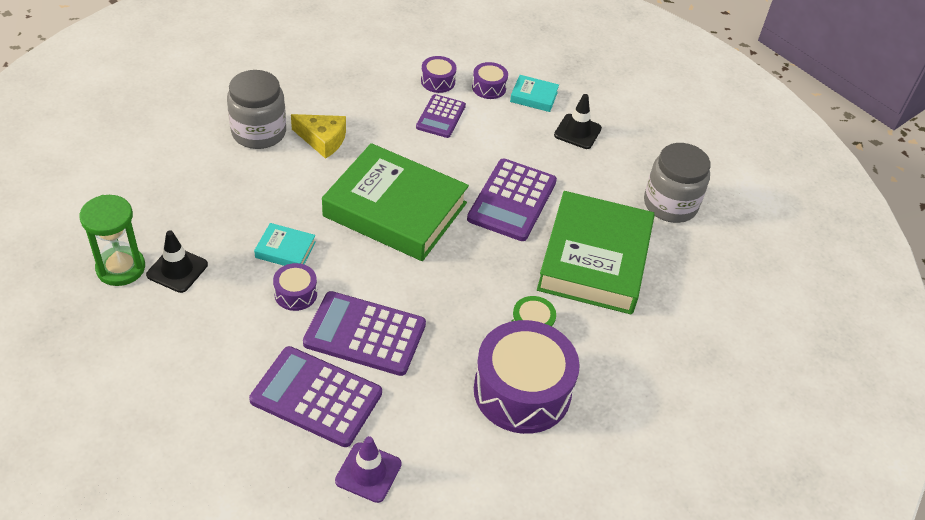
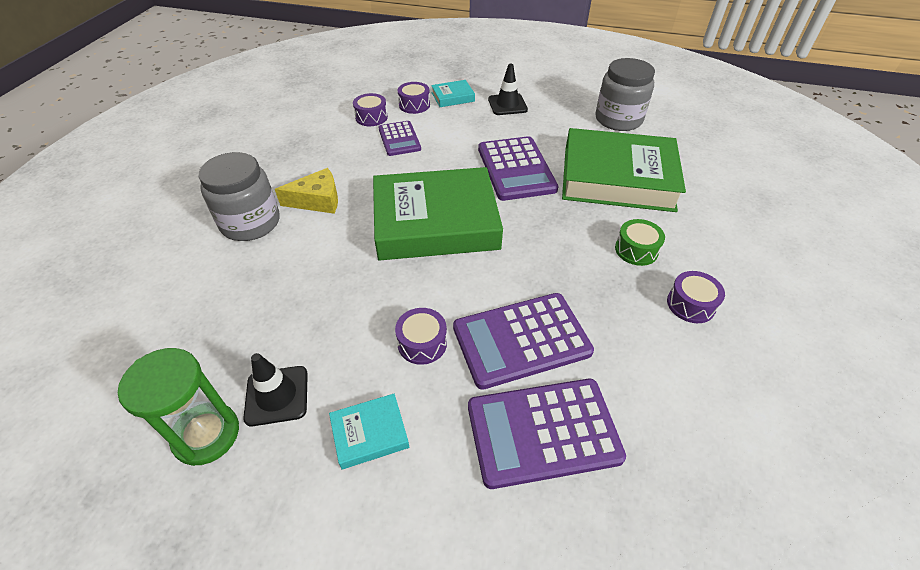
camera: 30 degrees left, 0 degrees up
turquoise book [254,223,316,266] -> turquoise book moved to [329,394,409,470]
purple traffic cone [335,436,402,503] -> none
purple drum [474,320,580,434] -> purple drum [667,271,725,323], size x0.46
green book [537,191,655,315] -> green book turned 60 degrees counterclockwise [562,128,686,212]

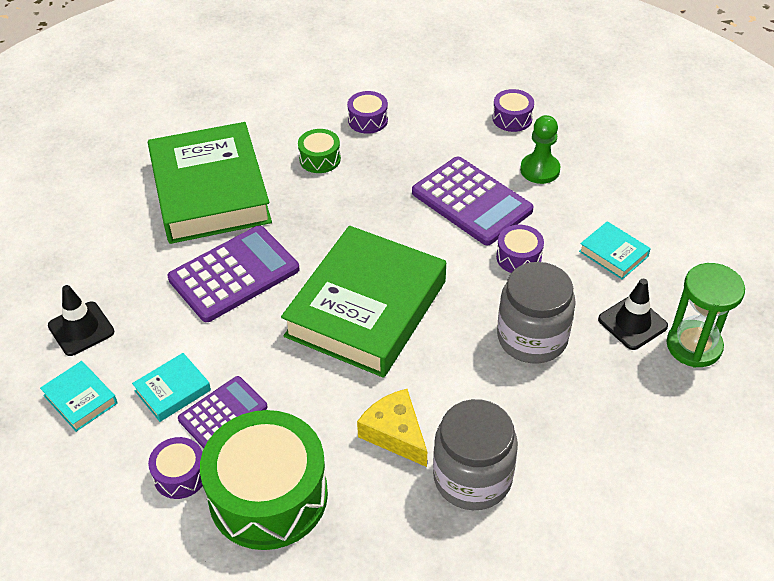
camera: 115 degrees left, 0 degrees up
green book [373,167,503,260] -> green book turned 60 degrees clockwise [281,226,446,378]
purple drum [398,82,430,114] -> purple drum moved to [492,89,534,132]
purple calculator [468,379,626,489] -> green pawn [520,115,561,184]
grey jar [595,58,655,131] -> grey jar moved to [497,262,576,363]
none -> turquoise book [132,353,211,422]
none -> green drum [200,410,328,550]

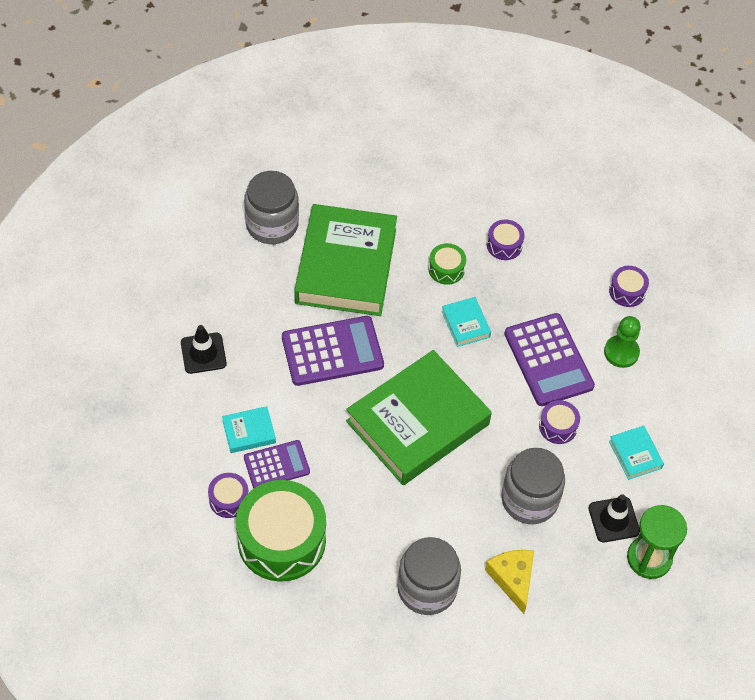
camera: 20 degrees right, 10 degrees up
turquoise book [40,361,118,432] -> turquoise book moved to [441,297,491,347]
yellow cheese [357,389,427,467] -> yellow cheese moved to [485,550,534,614]
none -> grey jar [244,171,299,244]

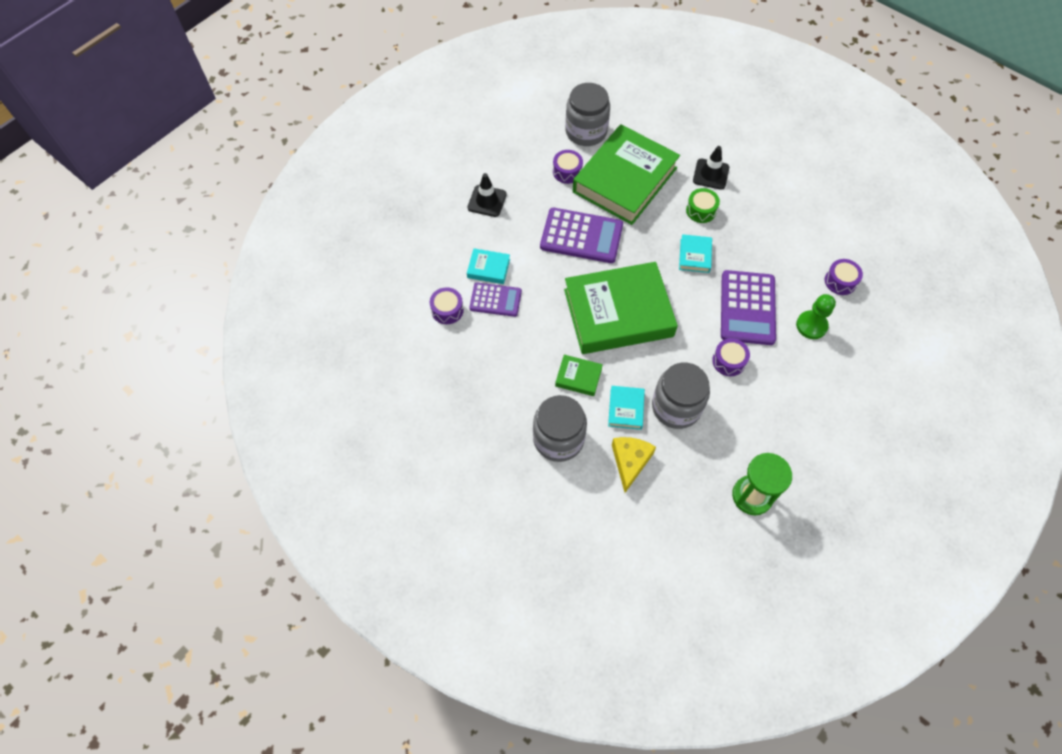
camera: 30 degrees right, 5 degrees up
green drum [236,480,326,582] -> none
purple drum [487,219,525,260] -> purple drum moved to [553,150,583,184]
black traffic cone [588,494,640,542] -> black traffic cone moved to [693,146,729,190]
turquoise book [609,426,664,480] -> turquoise book moved to [608,386,645,430]
none -> green book [555,355,603,396]

